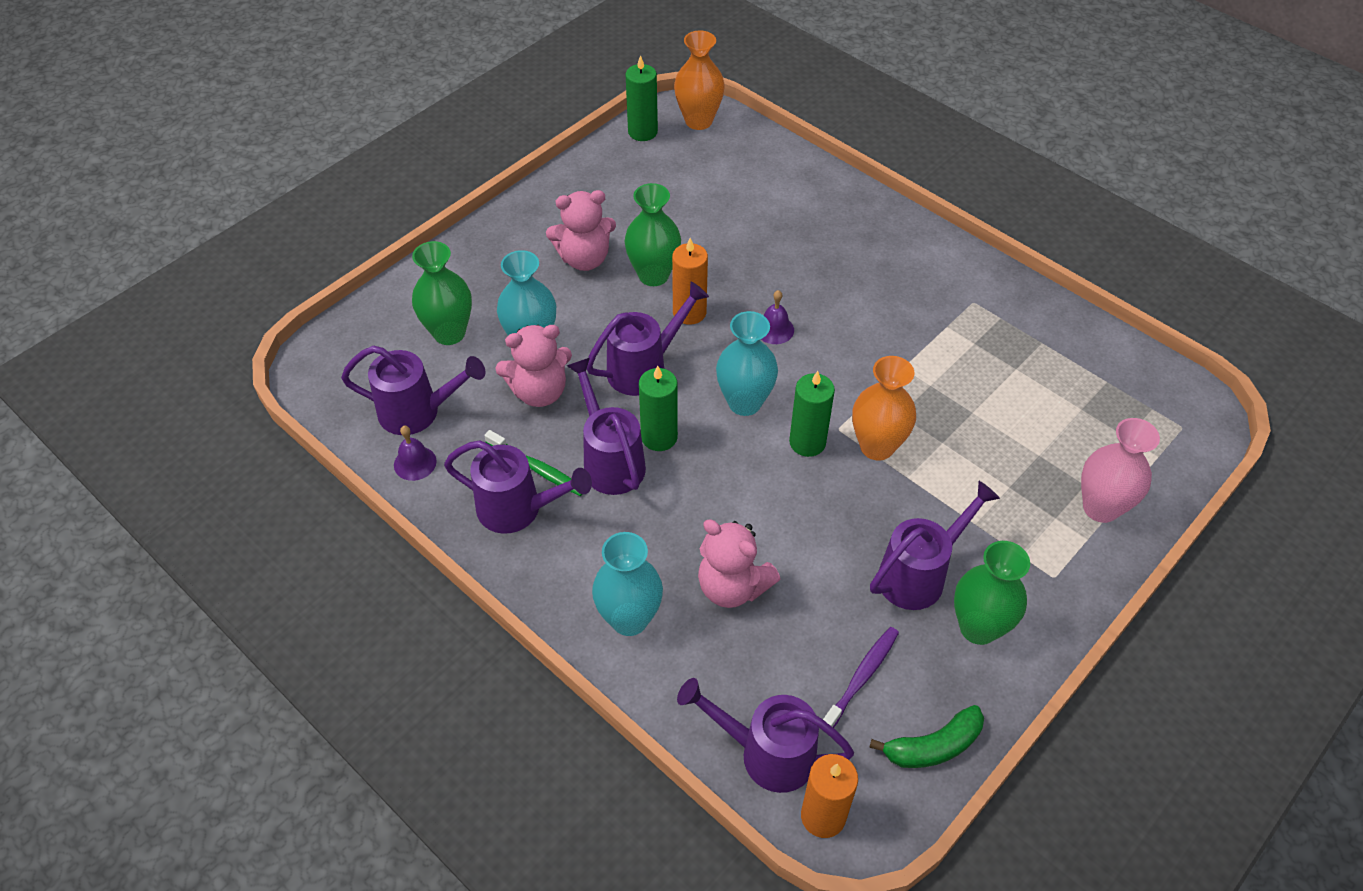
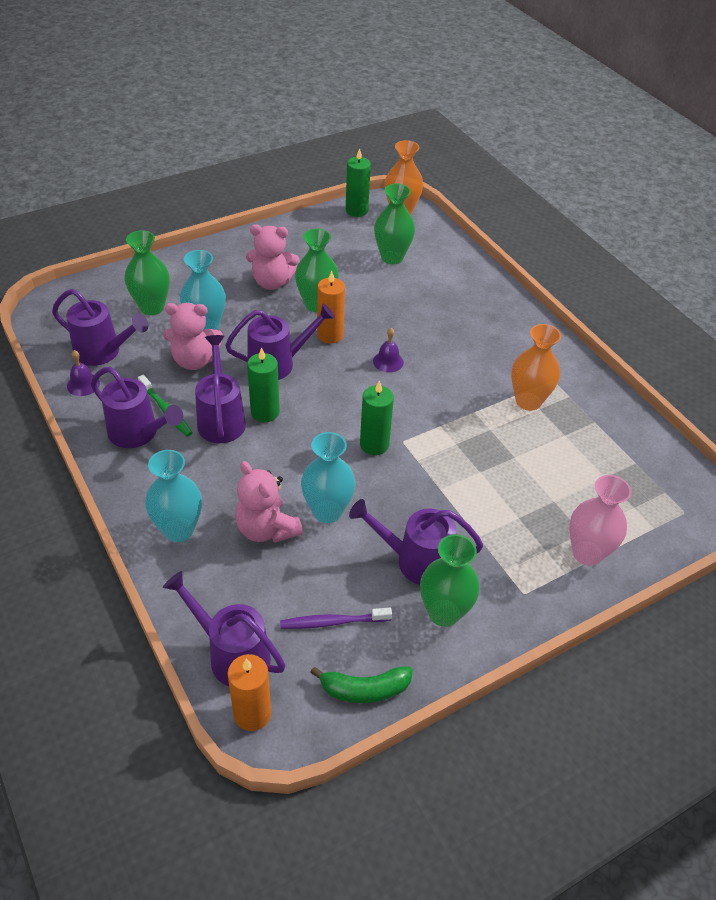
camera: 15 degrees right, 5 degrees down
turquoise vase [716,311,778,416] -> turquoise vase moved to [301,432,355,523]
purple toothbrush [823,627,899,728] -> purple toothbrush turned 150 degrees counterclockwise [280,608,392,629]
orange vase [852,356,916,461] -> orange vase moved to [511,324,561,411]
purple watering can [870,481,1000,610] -> purple watering can turned 150 degrees counterclockwise [349,499,483,585]
none -> green vase [374,183,415,264]

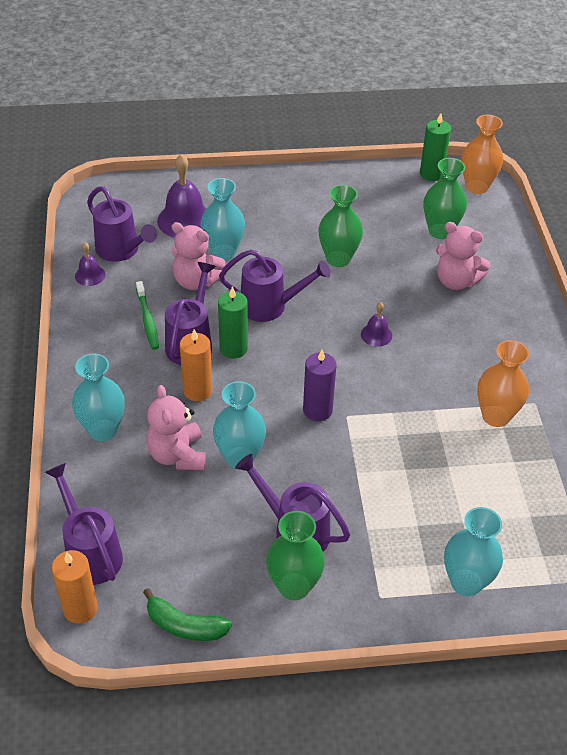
camera: 25 degrees right, 0 degrees up
purple watering can [91,367,183,448] -> none
green vase [124,230,170,315] -> purple bell [157,154,207,238]
pink teddy bear [246,224,300,290] -> pink teddy bear moved to [436,222,491,290]
purple toothbrush [280,608,392,629] -> none
orange candle [317,271,345,344] -> orange candle moved to [180,330,212,401]
green candle [360,380,394,455] -> purple candle [303,350,337,421]
pink vase [569,475,631,566] -> turquoise vase [444,507,503,596]

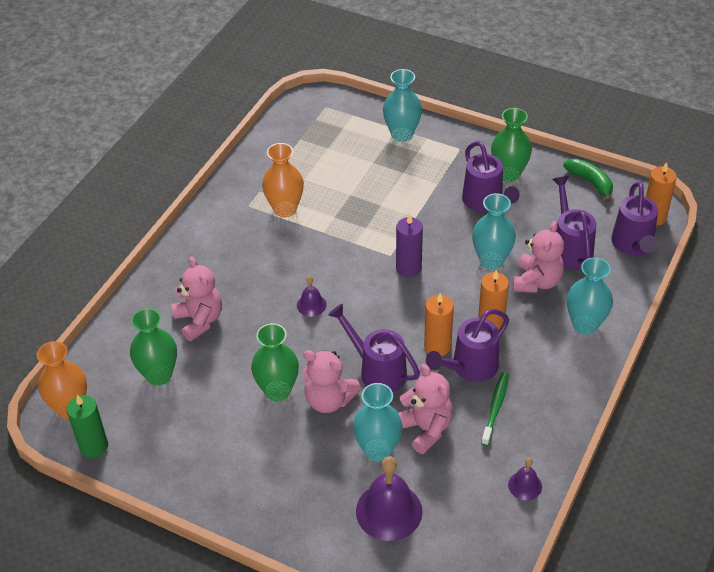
camera: 145 degrees left, 0 degrees up
purple watering can [87,186,157,262] -> purple watering can moved to [552,176,596,270]
green candle [218,287,248,359] -> orange candle [424,293,454,356]
none -> pink teddy bear [303,350,361,413]

